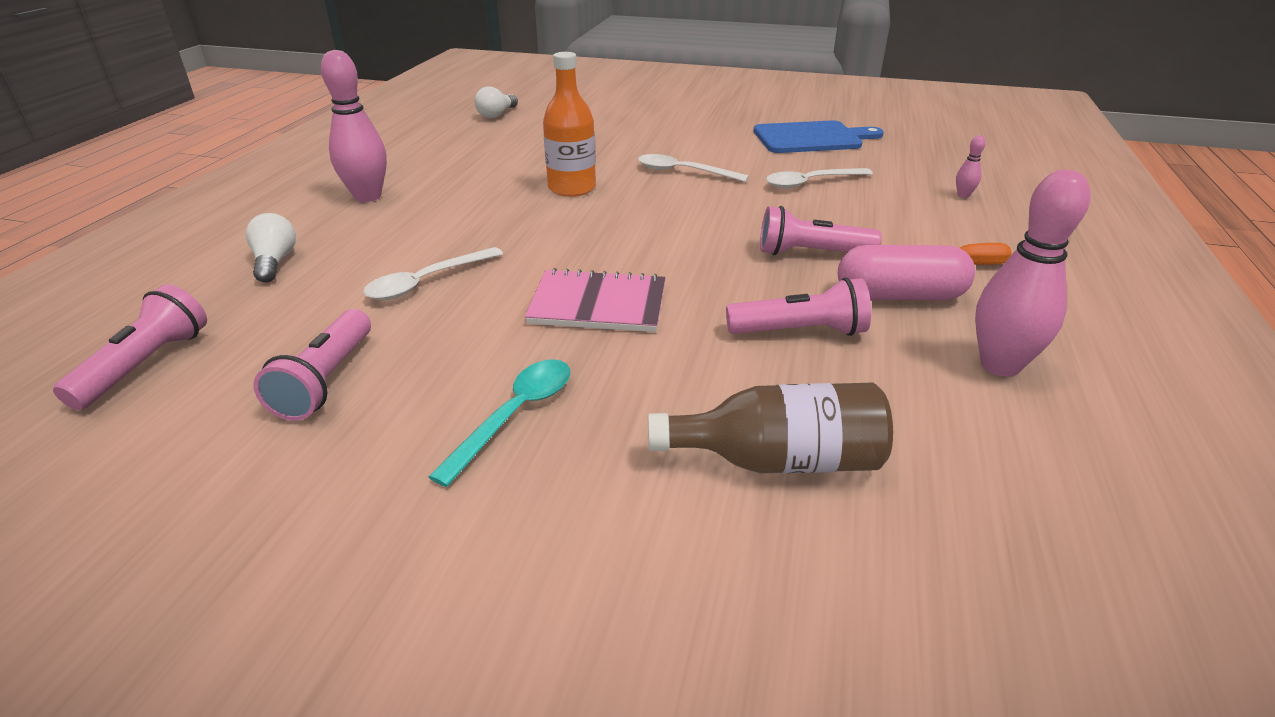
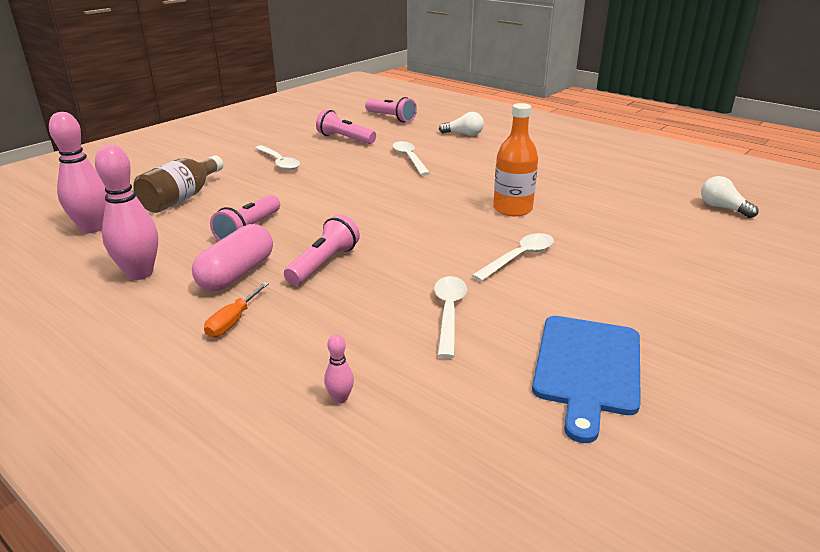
camera: 115 degrees right, 5 degrees down
pink bowling pin [321,50,387,202] -> pink bowling pin moved to [49,112,107,233]
turquoise spoon [428,359,570,487] -> white spoon [255,145,300,170]
pink notebook [525,268,666,332] -> none

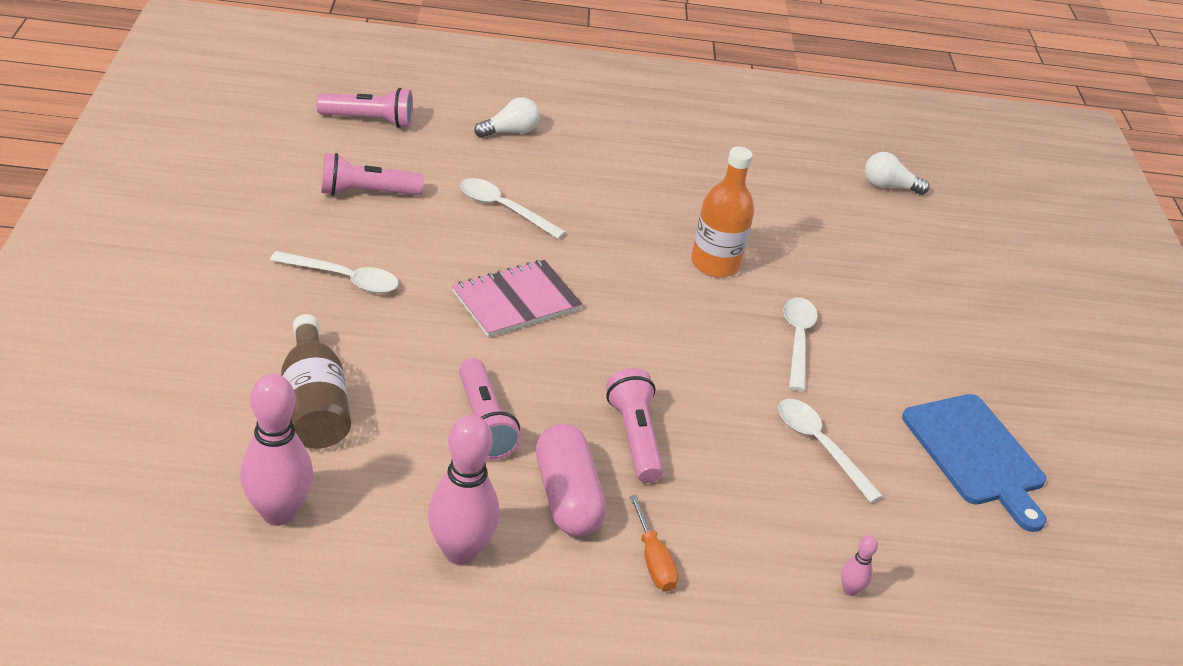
camera: 45 degrees left, 10 degrees up
none -> pink notebook [452,260,583,337]

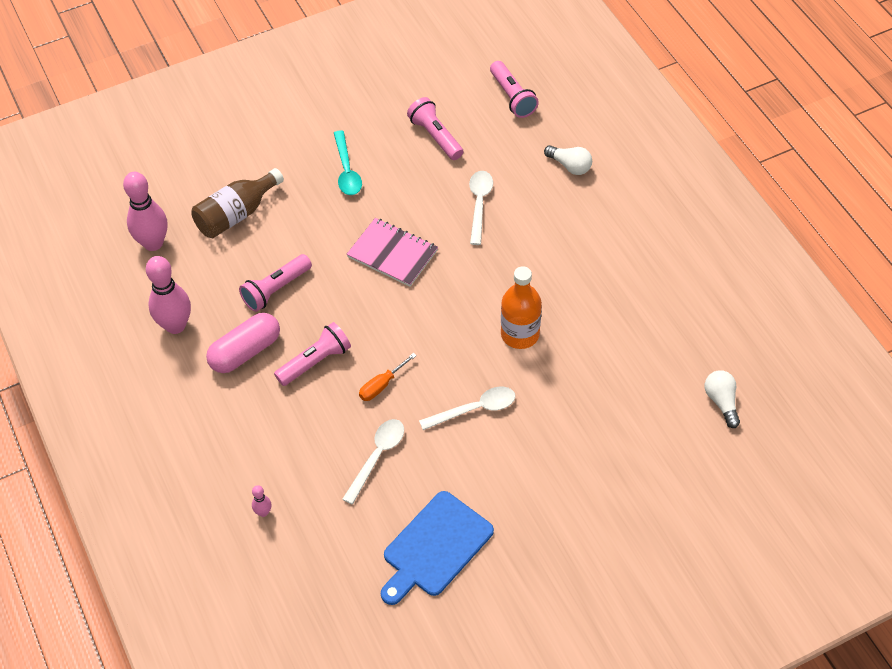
camera: 70 degrees right, 15 degrees up
white spoon [270,251,399,293] -> turquoise spoon [334,130,362,195]
orange screwdriver [630,495,678,591] -> orange screwdriver moved to [359,353,417,401]

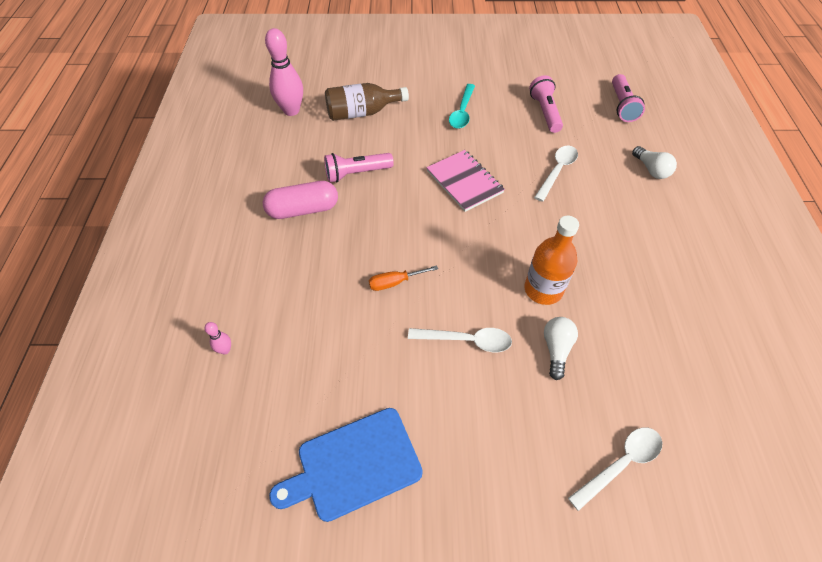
camera: 25 degrees right, 0 degrees up
pink bowling pin [146,256,191,334] -> none
pink flashlight [274,322,351,386] -> none
white spoon [342,419,404,504] -> white spoon moved to [568,428,662,511]
white light bulb [705,371,740,428] -> white light bulb moved to [544,317,578,380]

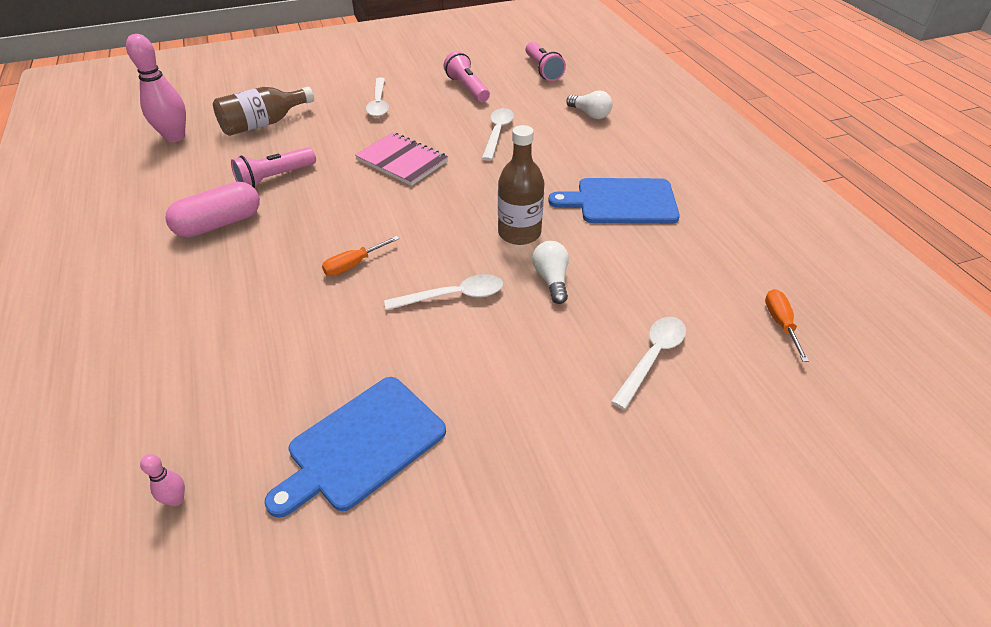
camera: 20 degrees left, 10 degrees down
pink bowling pin [205,322,231,354] -> pink bowling pin moved to [140,454,185,506]
turquoise spoon [449,84,475,129] -> white spoon [366,77,389,117]
orange bottle [525,216,579,305] -> brown bottle [498,125,544,245]
none -> blue cutting board [548,178,680,224]
none -> orange screwdriver [765,289,809,362]

